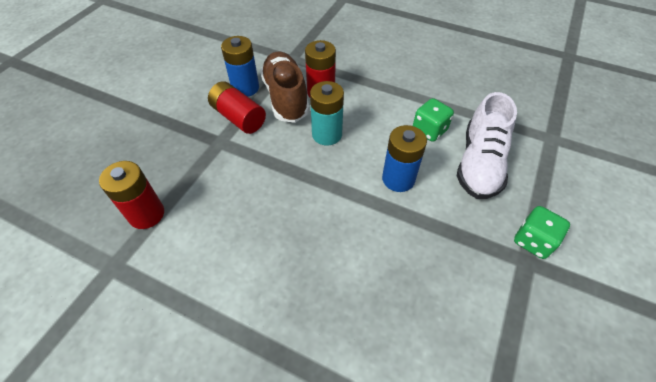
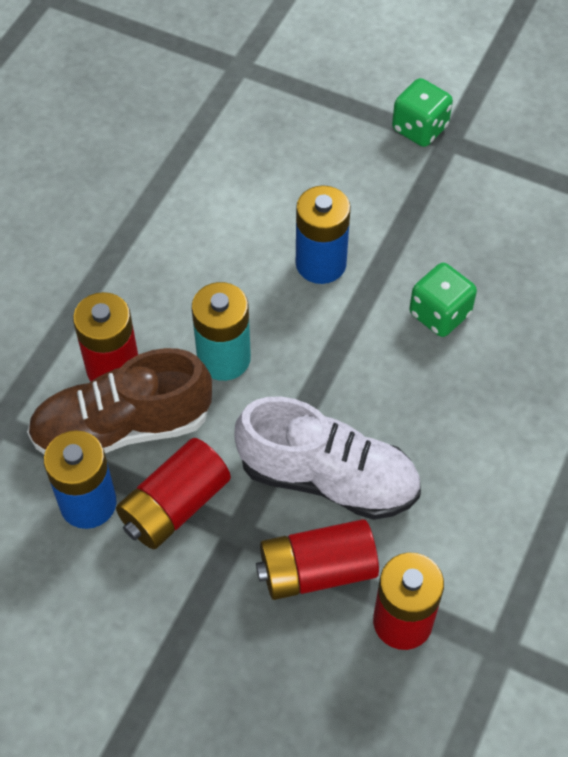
camera: 90 degrees left, 5 degrees up
green dice [413,98,454,142] -> green dice moved to [409,263,477,337]
white shoe [457,92,517,199] -> white shoe moved to [234,396,421,520]
none -> red battery [256,519,379,600]

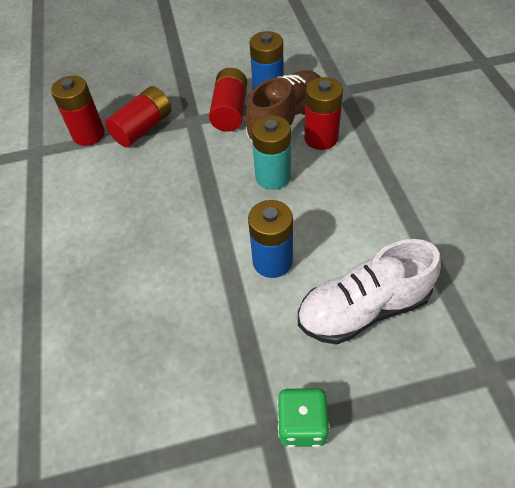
camera: 145 degrees right, 5 degrees down
white shoe [234,396,421,520] -> white shoe moved to [298,239,441,345]
green dice [409,263,477,337] -> none

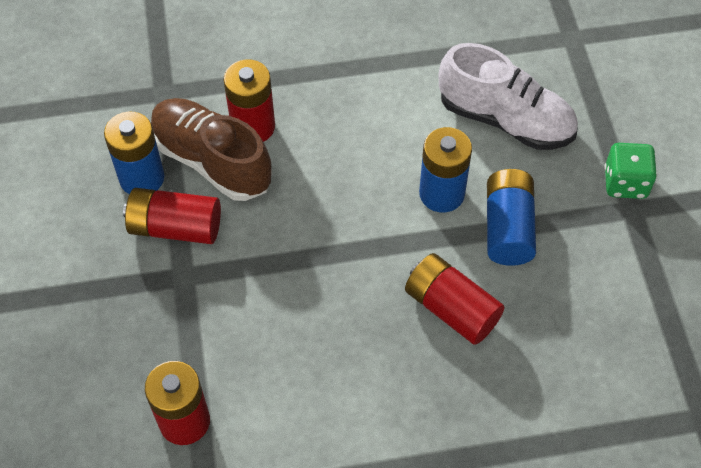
camera: 90 degrees left, 5 degrees up
red battery [105,86,171,147] -> red battery moved to [405,253,505,345]
turquoise battery [252,115,291,190] -> none
white shoe [298,239,441,345] -> white shoe turned 45 degrees counterclockwise [439,43,578,150]
none -> blue battery [487,169,536,266]

